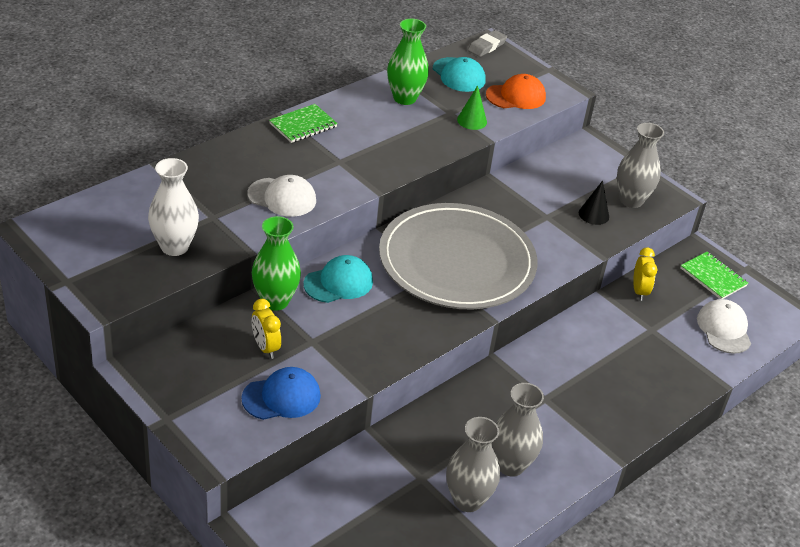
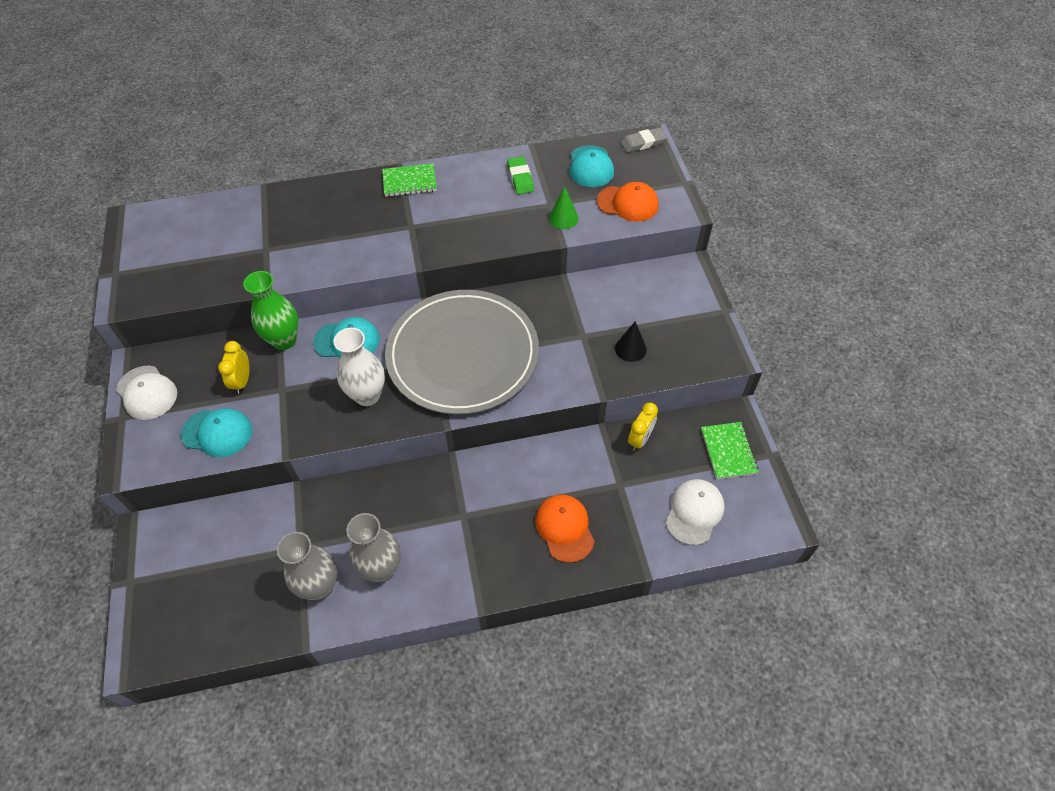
camera: 35 degrees right, 15 degrees up
white vase [148,158,199,256] -> white vase moved to [334,328,385,406]
blue cap [241,367,321,420] -> turquoise cap [181,408,252,457]
white cap [247,175,316,217] -> white cap moved to [116,366,177,420]
green vase [387,19,429,105] -> green eraser [507,157,534,194]
grey vase [617,123,664,208] -> none
none -> orange cap [535,495,595,563]

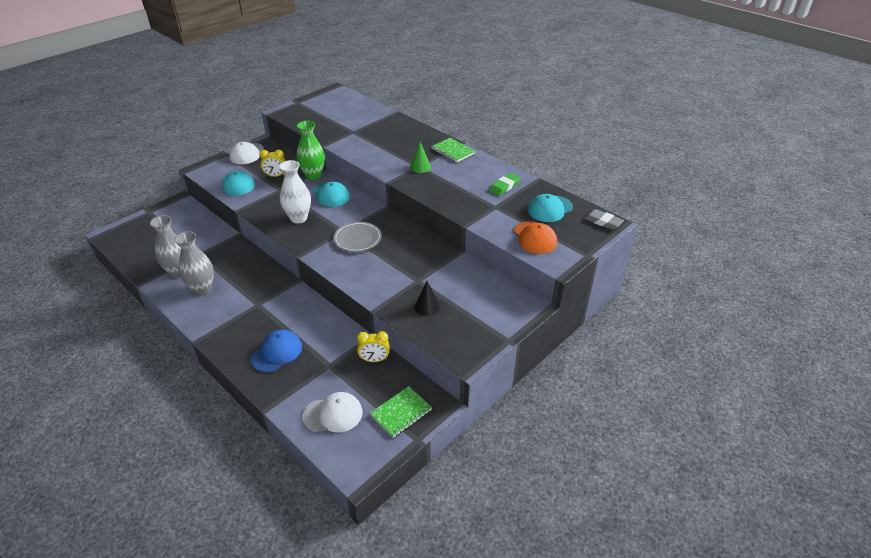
camera: 55 degrees right, 15 degrees down
yellow clock [218,341,249,394] -> yellow clock turned 150 degrees counterclockwise [259,149,286,177]
grey plate [385,290,539,415] -> grey plate [333,222,382,252], size x0.44
orange cap [535,495,595,563] -> blue cap [251,330,302,373]
green cone [549,186,579,229] -> green cone moved to [410,142,431,173]

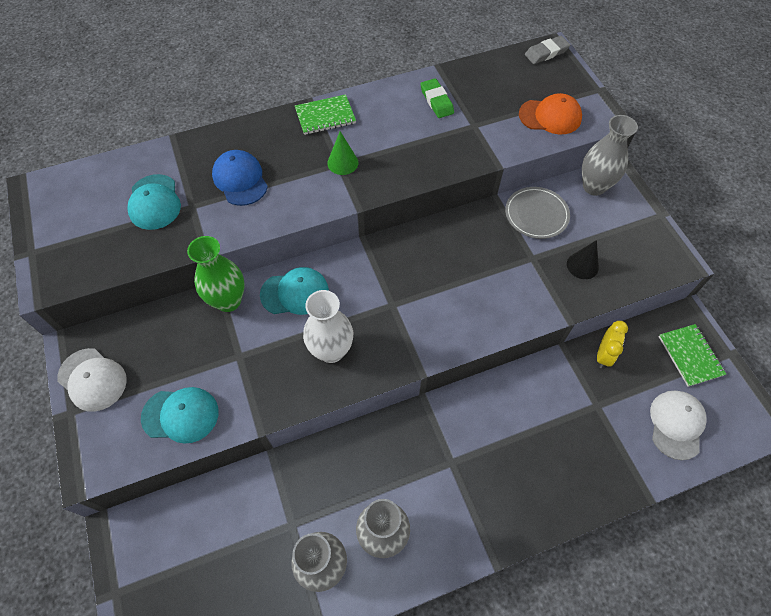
camera: 65 degrees left, 20 degrees up
blue cap [251,330,302,373] -> blue cap moved to [212,150,268,206]
yellow clock [259,149,286,177] -> none
grey plate [333,222,382,252] -> grey plate moved to [505,187,570,239]
turquoise cap [528,194,573,222] -> turquoise cap moved to [127,174,181,230]
none -> grey vase [582,115,638,196]

